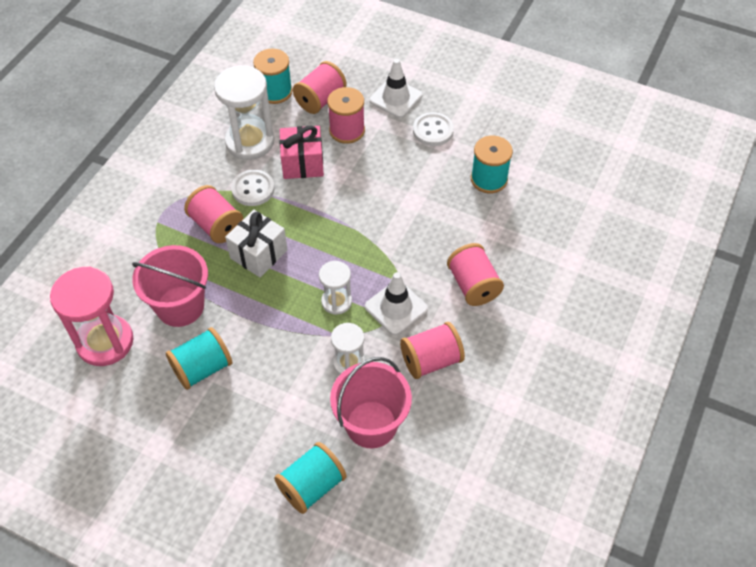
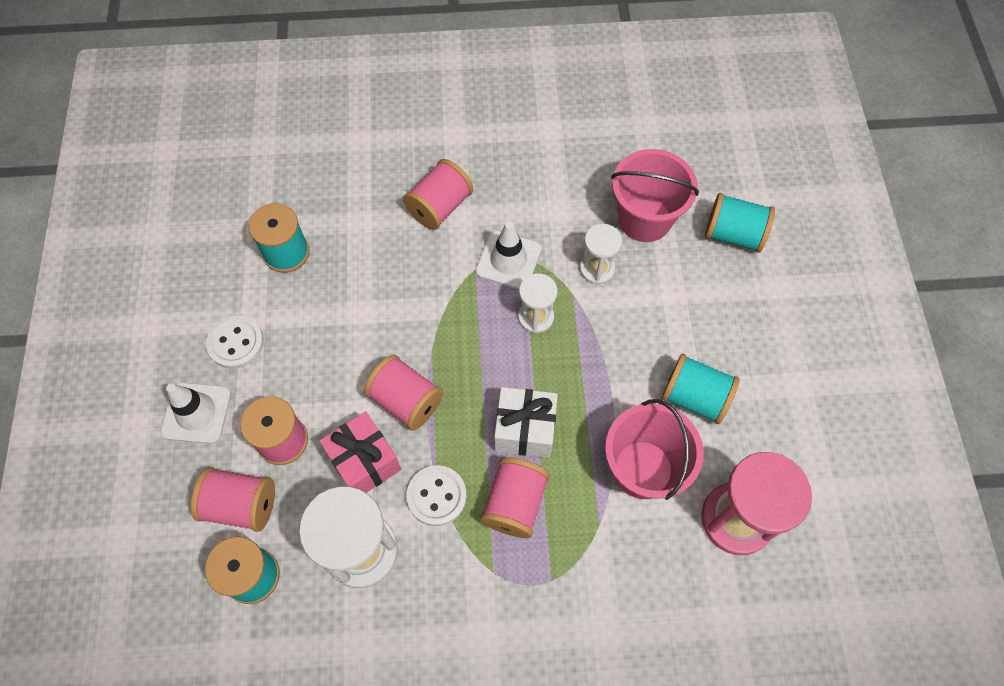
camera: 120 degrees left, 10 degrees up
pink spool [400,322,465,379] -> pink spool moved to [364,355,443,431]

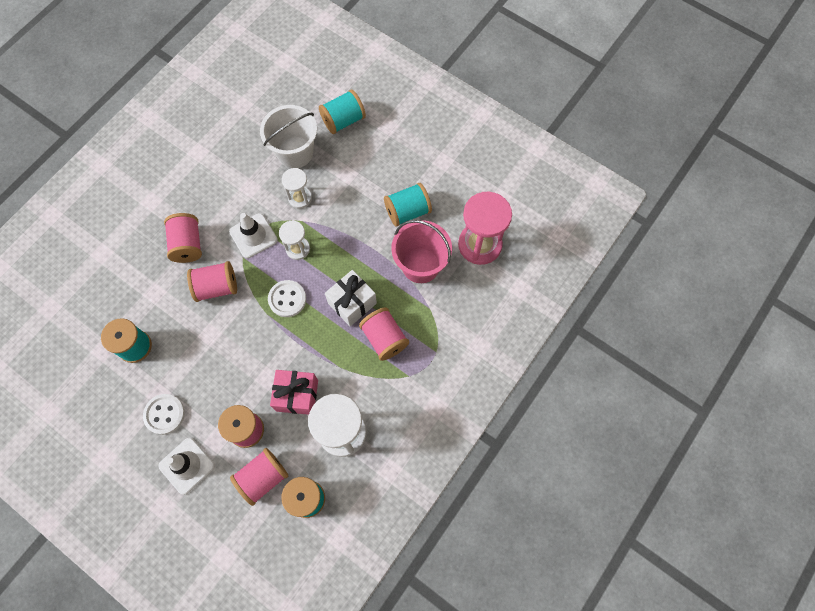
camera: 50 degrees left, 5 degrees up
pink spool [364,355,443,431] -> pink spool moved to [187,261,237,302]
white button [407,465,467,526] -> white button moved to [268,280,306,317]
pink bucket [611,149,699,242] -> white bucket [260,105,317,168]

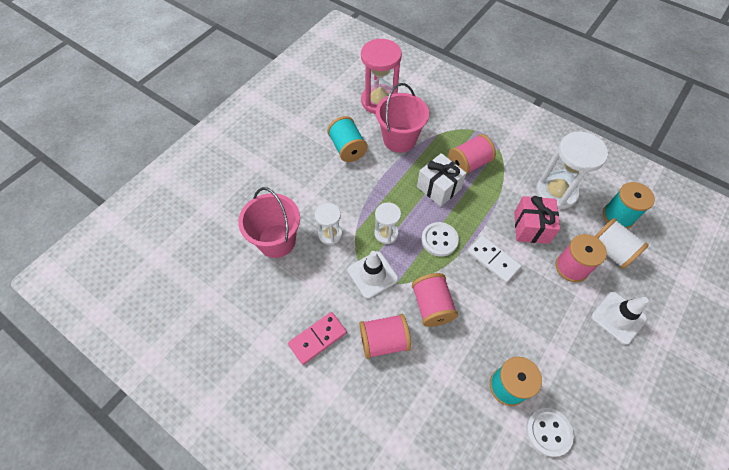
camera: 90 degrees left, 10 degrees down
white button [143,394,185,435] -> white button moved to [526,408,574,457]
pink spool [230,448,288,506] -> white spool [595,218,649,269]
white bucket [260,105,317,168] -> pink bucket [238,187,300,258]
turquoise spool [319,90,366,134] -> none
none -> pink domino [288,312,347,365]
none -> white domino [467,235,521,283]

